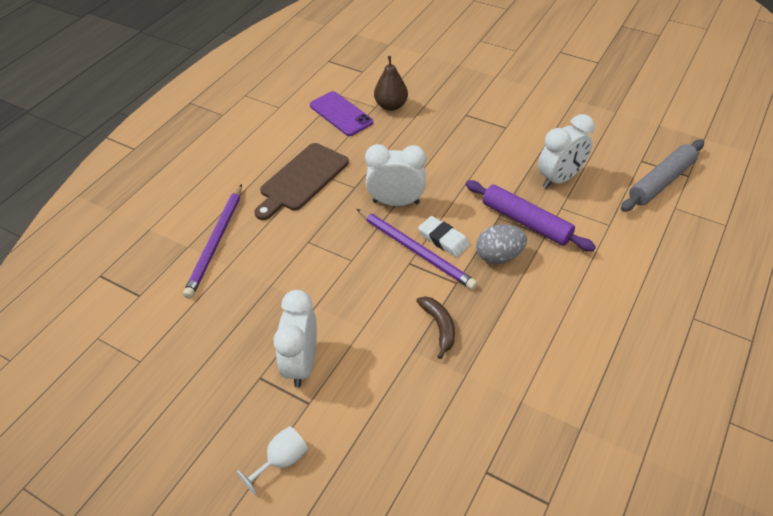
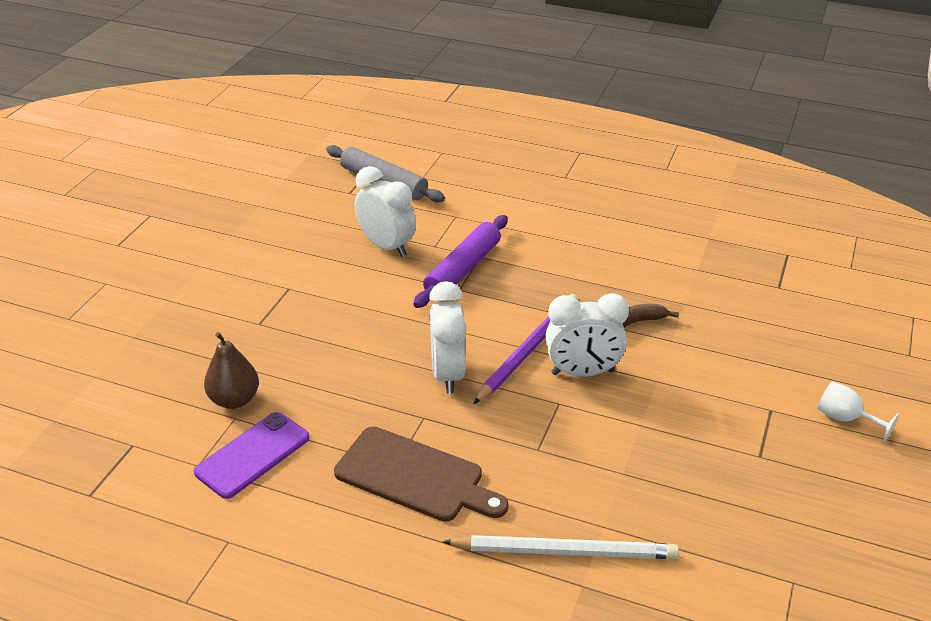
camera: 100 degrees left, 10 degrees down
purple pencil [183,184,242,298] -> white pencil [442,535,679,559]
white clock [273,290,317,388] -> white clock moved to [546,293,629,377]
white eraser [418,216,470,257] -> none
grey egg [476,224,527,264] -> none

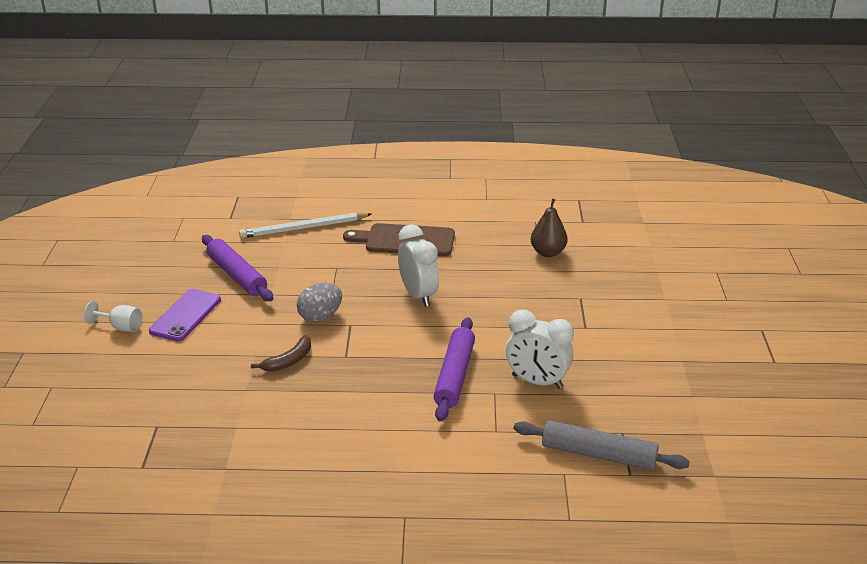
camera: 160 degrees right, 5 degrees down
purple phone [194,412,309,499] -> purple phone moved to [149,289,221,341]
purple pencil [473,294,578,404] -> none
white clock [546,293,629,377] -> grey egg [297,283,342,322]
none -> purple rolling pin [202,235,274,301]

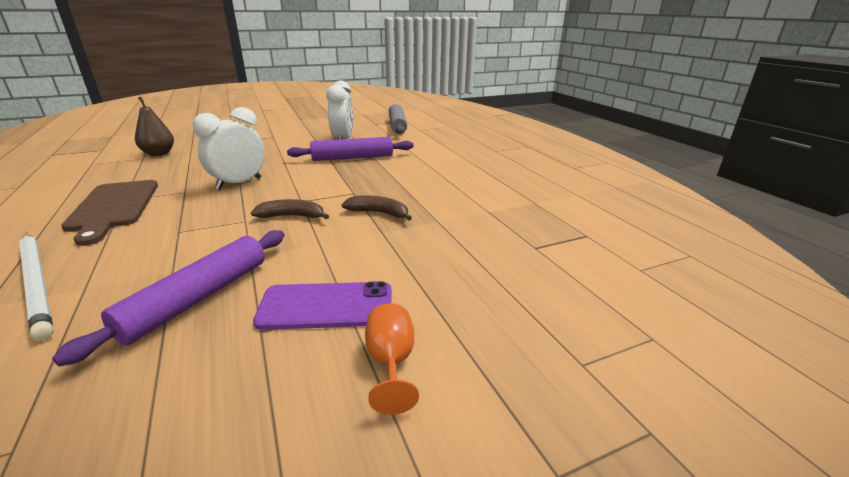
camera: 115 degrees left, 5 degrees down
white goblet [84,301,142,332] -> orange goblet [365,303,419,415]
grey egg [297,283,342,322] -> brown banana [251,199,329,219]

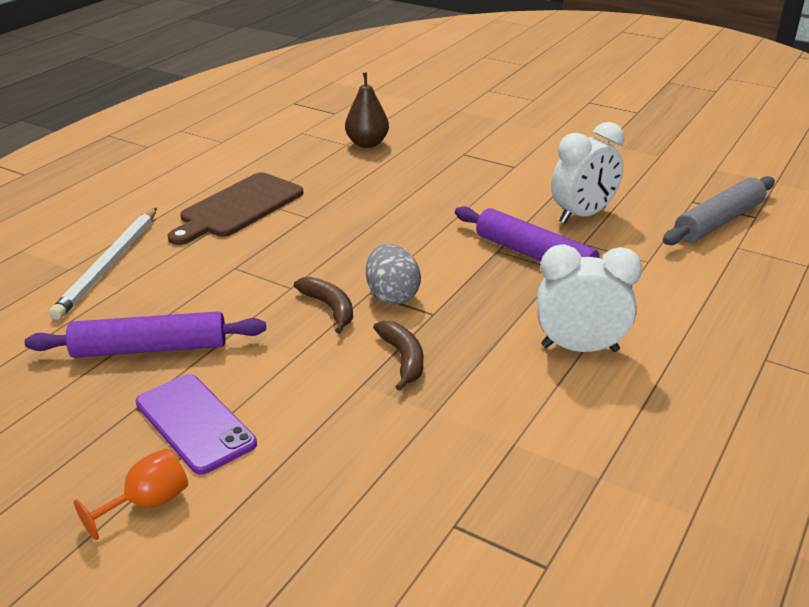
camera: 55 degrees right, 5 degrees up
white clock [193,107,265,190] -> white clock moved to [537,244,642,352]
none -> grey egg [366,244,421,304]

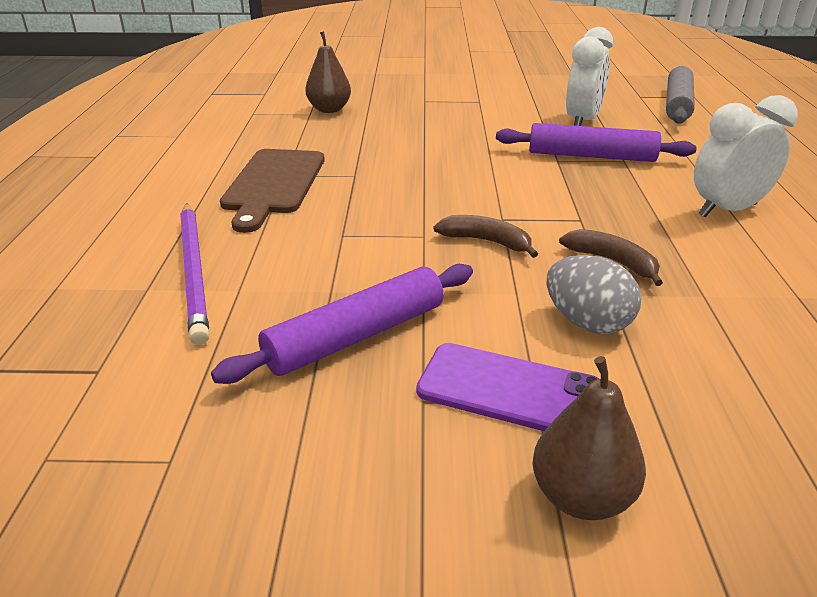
camera: 30 degrees left, 0 degrees up
white pencil [49,208,157,320] -> purple pencil [180,203,209,345]
orange goblet [74,448,188,540] -> brown pear [532,356,646,520]
grey egg [366,244,421,304] -> grey egg moved to [546,255,641,334]

